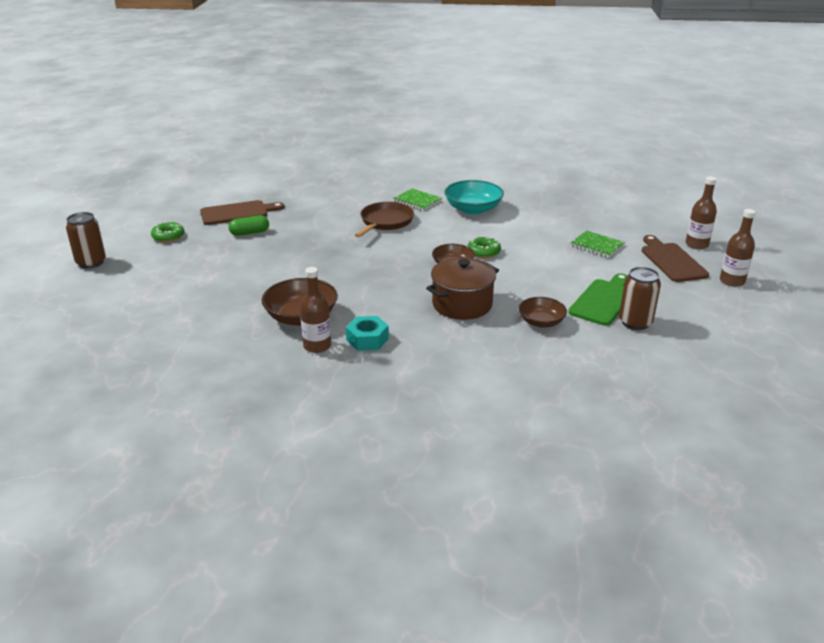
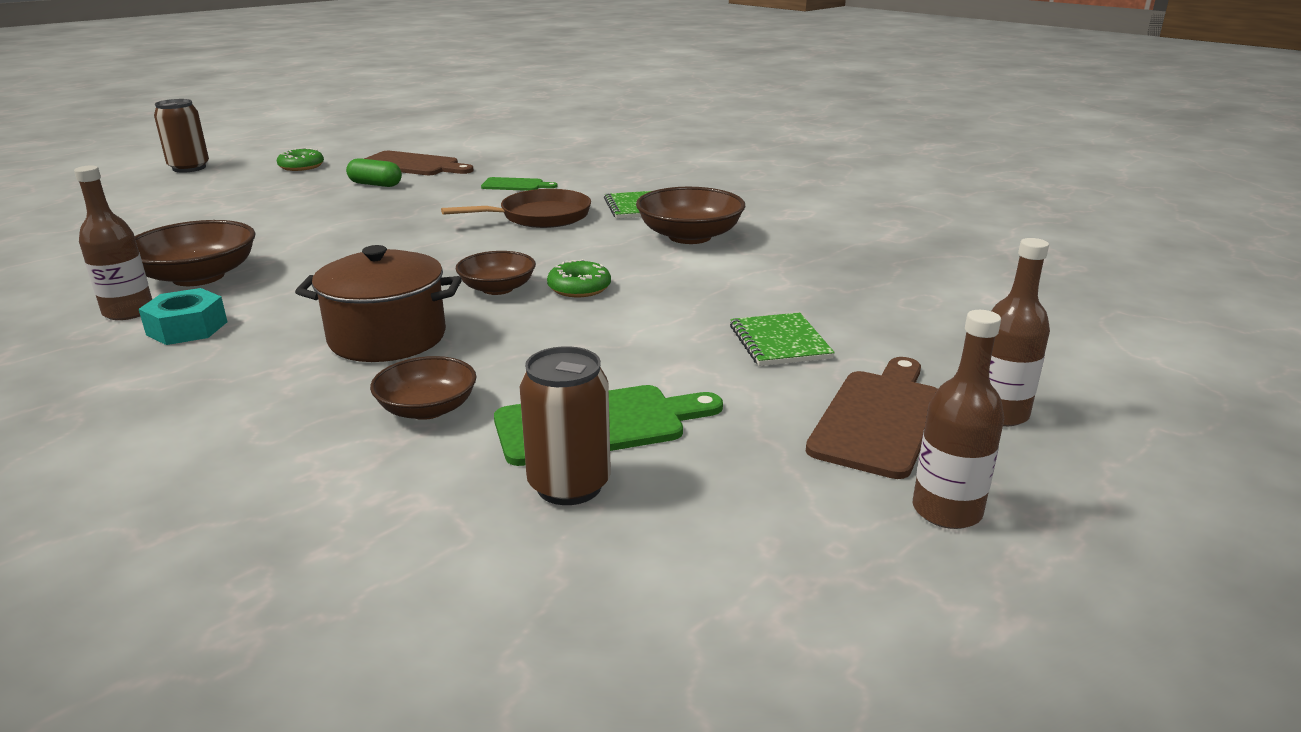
camera: 40 degrees right, 5 degrees down
turquoise bowl [444,180,504,215] -> brown bowl [636,187,746,244]
none -> green cutting board [481,177,558,191]

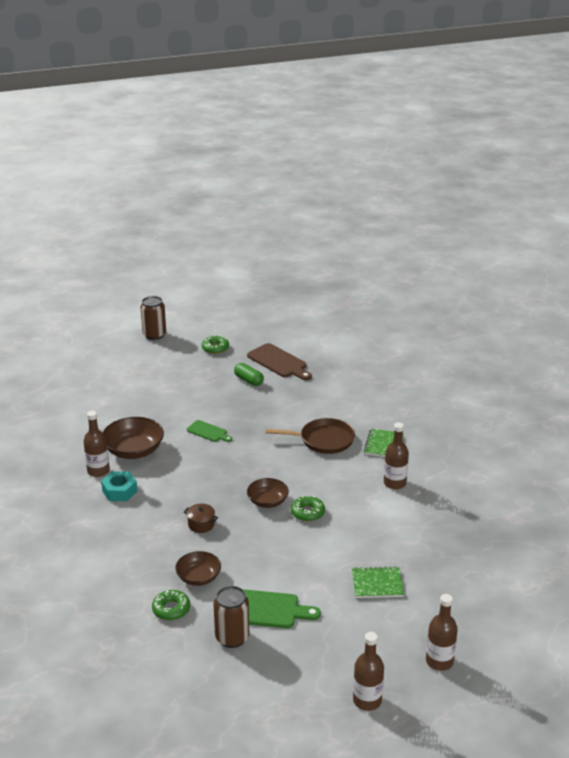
camera: 25 degrees right, 5 degrees up
brown pot [295,245,462,362] -> brown pot [184,504,218,533], size x0.47
green cutting board [481,177,558,191] -> green cutting board moved to [187,420,232,442]
brown bowl [636,187,746,244] -> brown bottle [384,422,409,489]
green notebook [730,313,835,366] -> green notebook turned 75 degrees clockwise [352,566,404,598]
brown cutting board [806,357,938,479] -> none
none -> green donut [152,590,190,620]

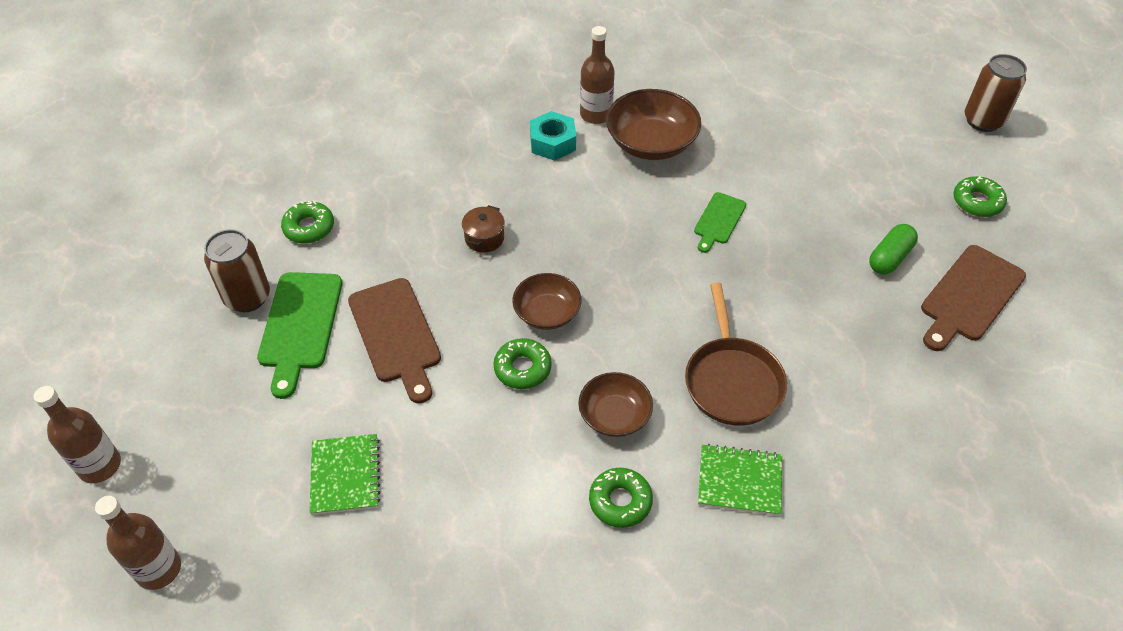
camera: 85 degrees right, 20 degrees up
brown bowl [175,551,221,586] -> brown bowl moved to [578,372,653,437]
brown bottle [384,422,409,489] -> green donut [589,468,653,528]
none -> brown cutting board [348,278,441,404]

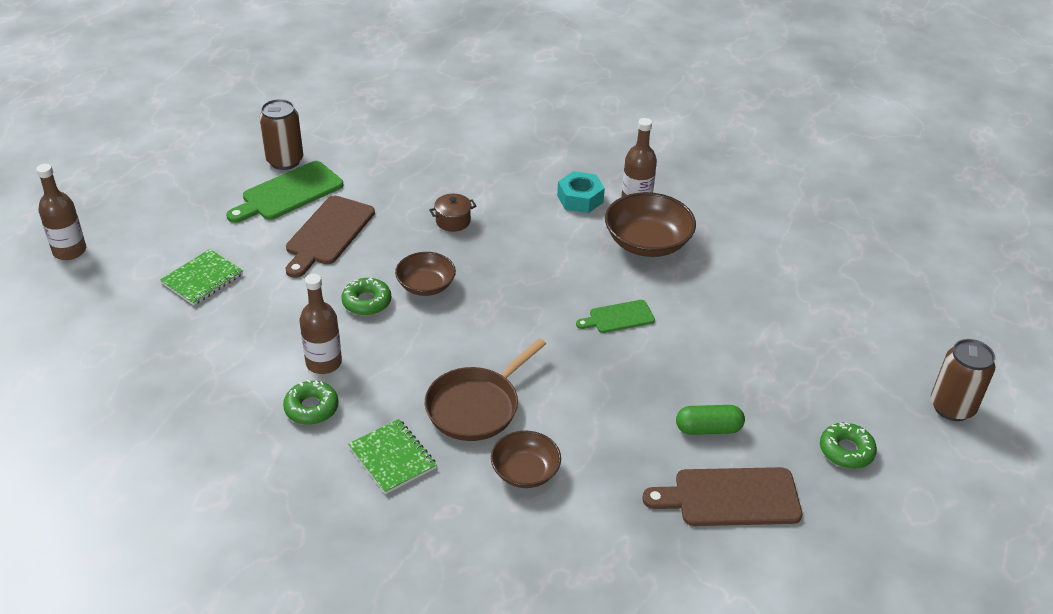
camera: 45 degrees right, 10 degrees down
brown bottle [34,386,121,483] -> brown bottle moved to [299,274,342,374]
green donut [281,201,334,244] -> none
brown bowl [578,372,653,437] -> brown bowl moved to [491,431,561,488]

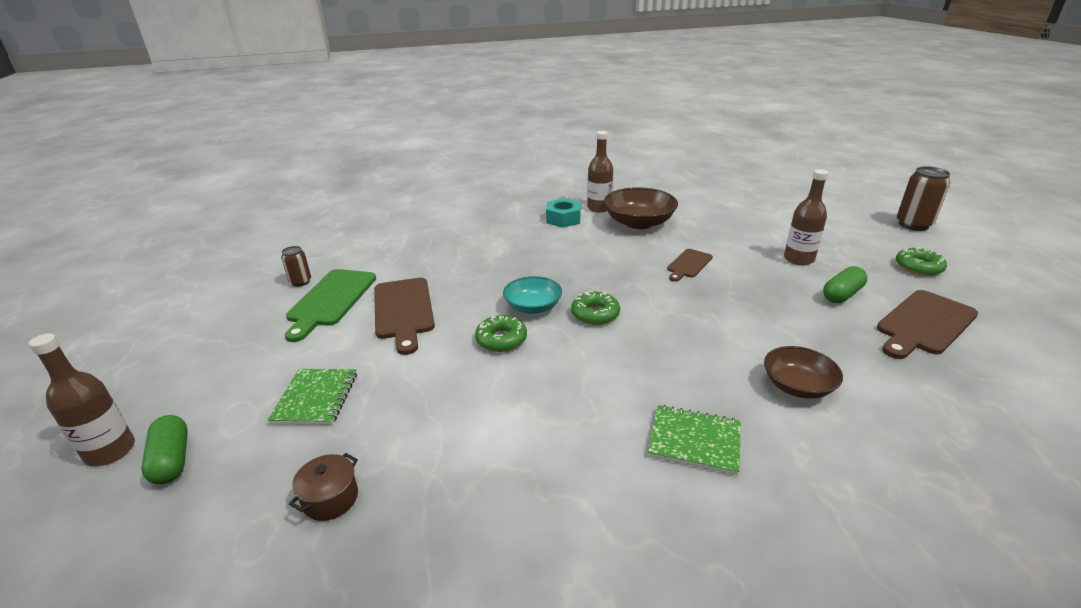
camera: 35 degrees left, 10 degrees down
brown can [259,99,303,170] -> brown can [281,246,311,287], size x0.57
green donut [283,380,339,425] -> green donut moved to [571,291,620,325]
brown bottle [299,274,342,374] -> brown bottle moved to [784,169,828,265]
brown bowl [395,252,456,296] -> turquoise bowl [503,276,562,314]
brown pan [425,338,546,441] -> none
brown pot [429,194,476,232] -> brown pot moved to [289,453,358,521]
green cutting board [576,300,655,333] -> brown cutting board [667,249,713,282]
none -> green capsule [141,415,188,484]

